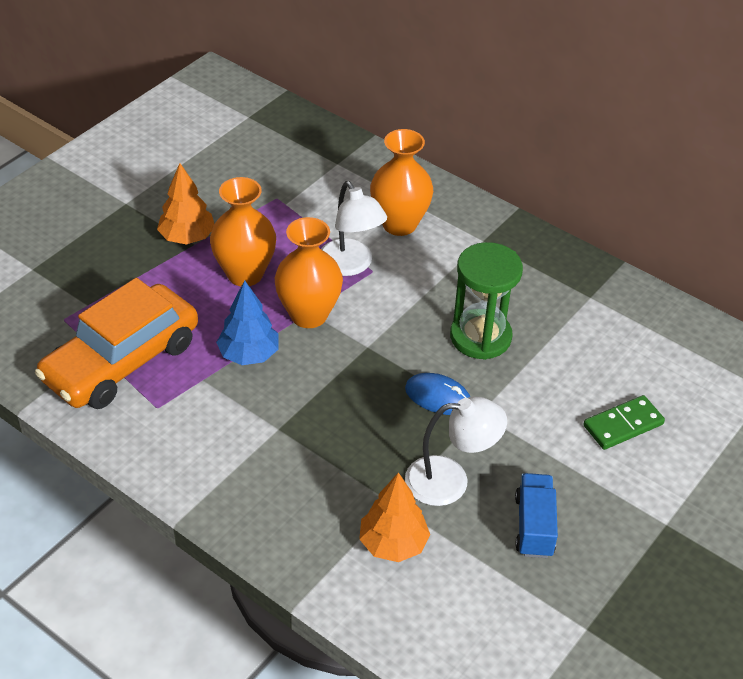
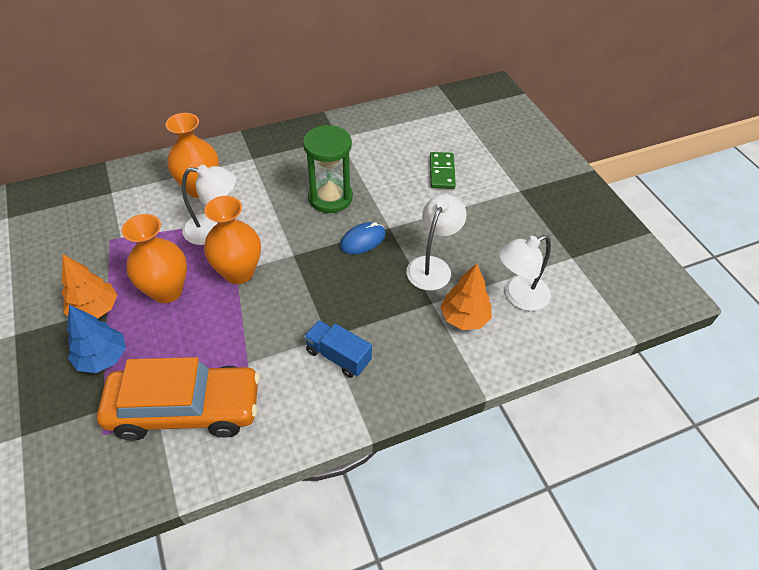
camera: 60 degrees left, 5 degrees up
orange car [35,278,198,409] -> orange car turned 75 degrees counterclockwise [97,357,260,441]
blue tree [216,280,279,365] -> blue tree moved to [67,305,126,373]
blue truck [515,473,558,558] -> blue truck moved to [304,320,372,378]
none -> white lamp [498,235,551,311]

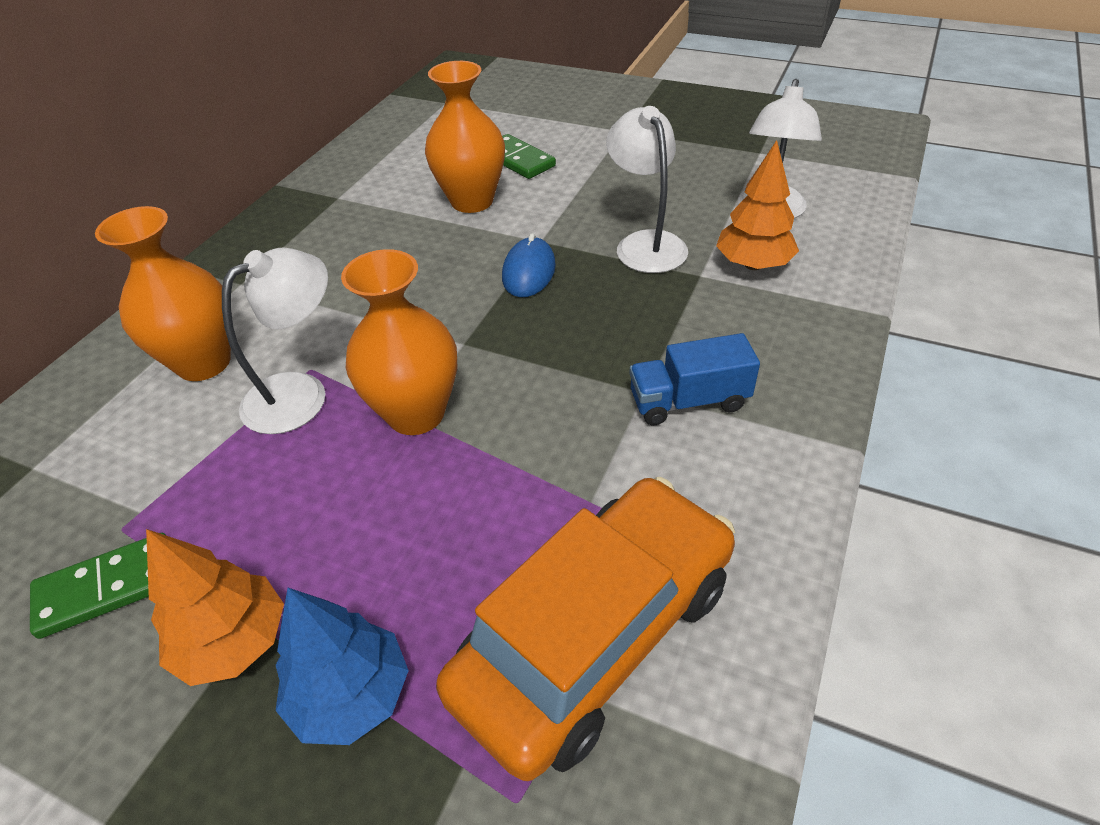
camera: 40 degrees left, 5 degrees down
orange vase [122,214,187,303] -> orange vase moved to [425,61,505,213]
green hourglass [303,125,353,213] -> none
none -> green domino [30,533,166,639]

